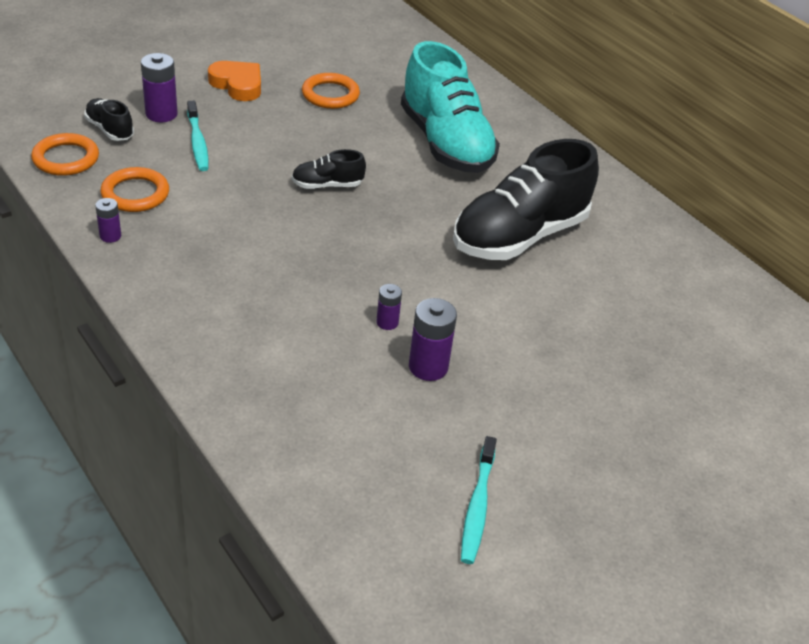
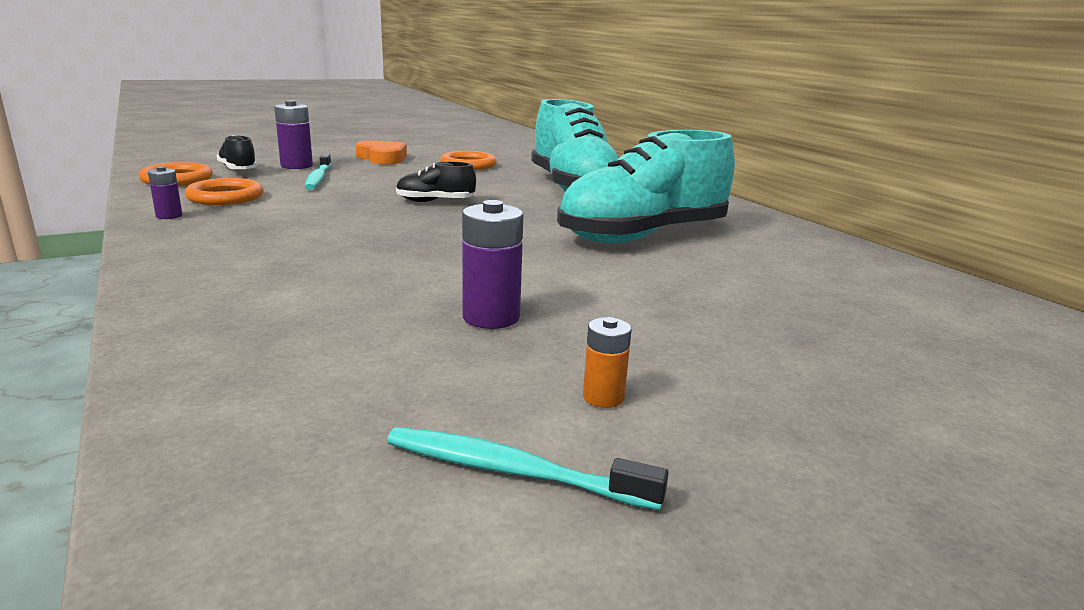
camera: 10 degrees right, 20 degrees down
purple battery [376,284,402,330] -> none
black shoe [453,139,599,260] -> turquoise shoe [557,130,735,244]
turquoise toothbrush [461,436,497,564] -> turquoise toothbrush turned 90 degrees clockwise [387,427,669,510]
none -> orange battery [583,317,632,408]

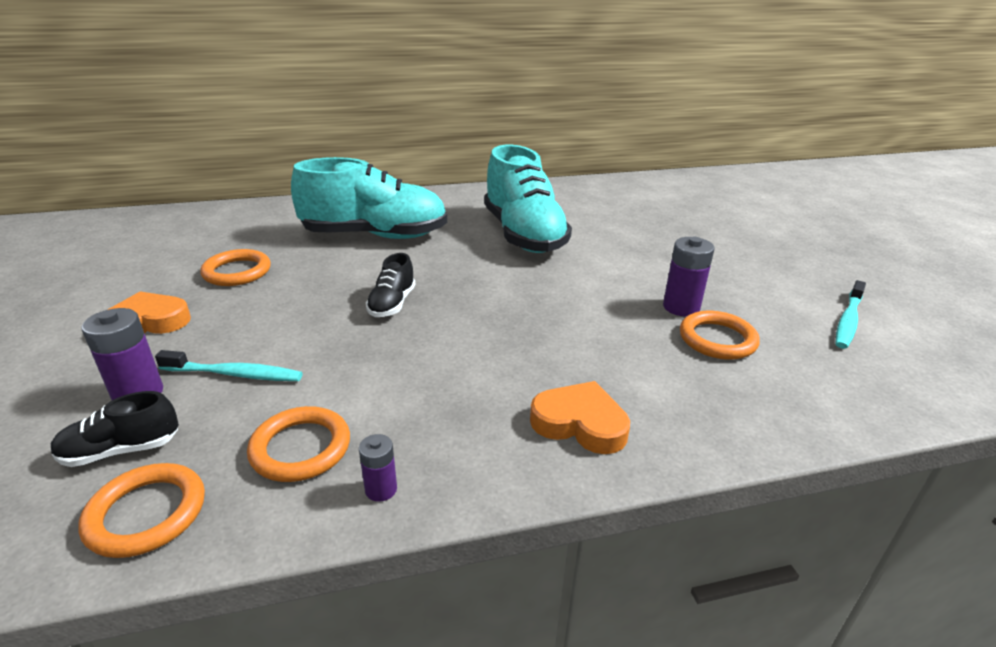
camera: 75 degrees left, 10 degrees up
orange battery [583,317,632,408] -> none
none -> orange heart [530,381,630,454]
none -> orange ring [680,311,760,360]

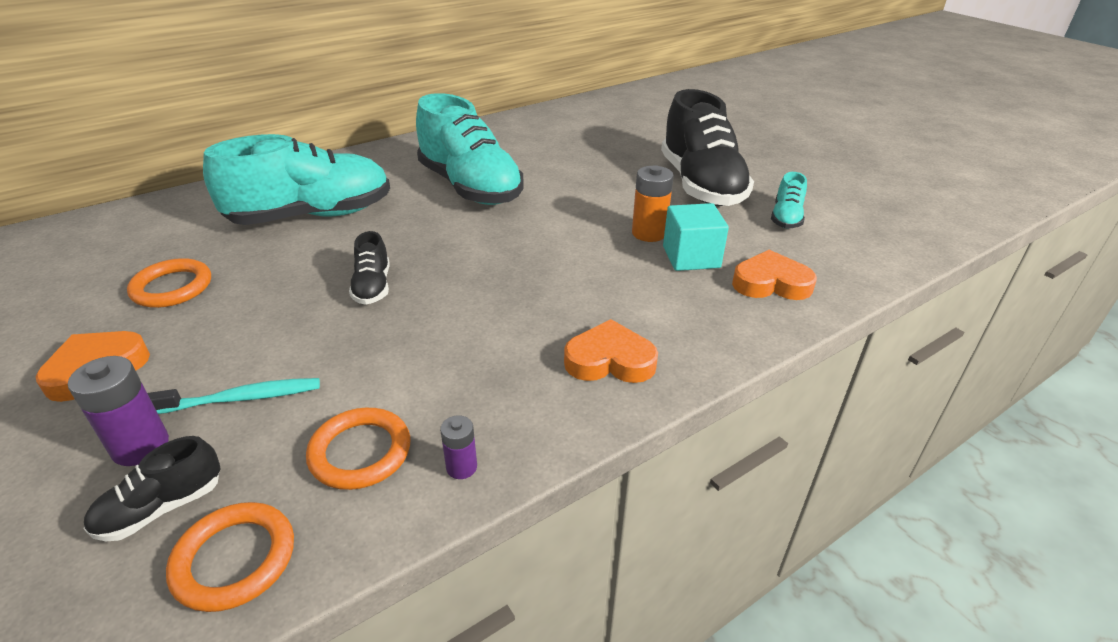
camera: 20 degrees left, 5 degrees up
purple battery [663,237,715,317] -> orange battery [632,165,674,242]
orange ring [680,311,760,360] -> turquoise cube [663,203,729,271]
turquoise toothbrush [836,280,866,349] -> turquoise shoe [771,172,807,228]
none -> black shoe [661,89,754,206]
none -> orange heart [732,250,817,300]

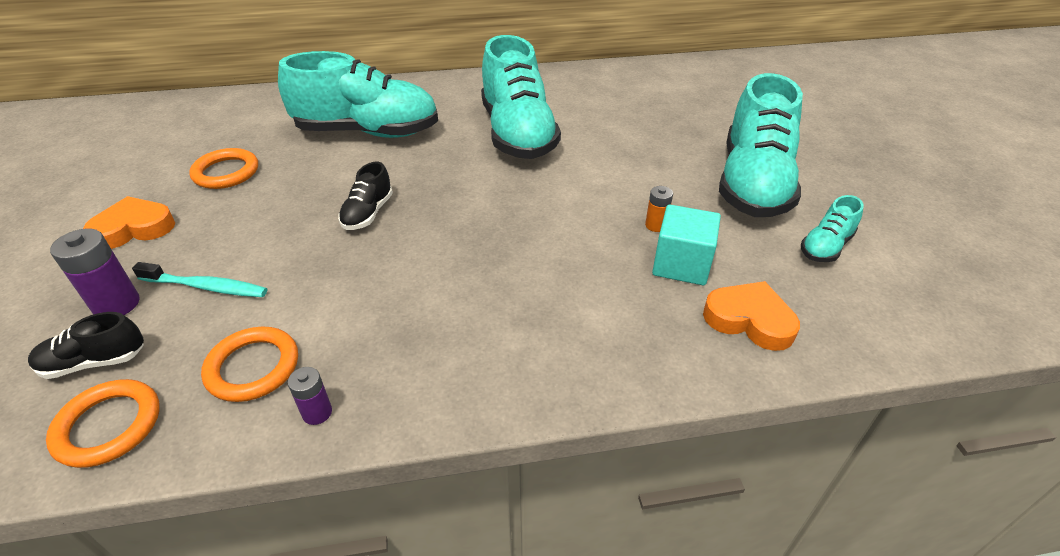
camera: 25 degrees right, 5 degrees up
orange heart [564,319,658,383] -> none
orange battery [632,165,674,242] -> orange battery [645,186,673,232], size x0.58
black shoe [661,89,754,206] -> turquoise shoe [719,73,803,217]

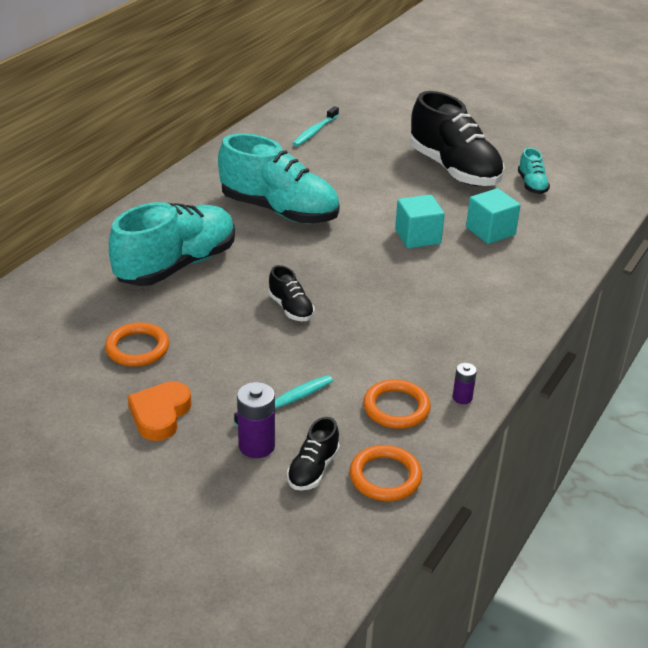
camera: 50 degrees left, 5 degrees down
orange battery [645,186,673,232] -> none
orange heart [703,281,800,351] -> none
turquoise shoe [719,73,803,217] -> black shoe [410,91,505,186]
none -> turquoise toothbrush [292,106,339,146]
none -> turquoise cube [395,195,445,248]

